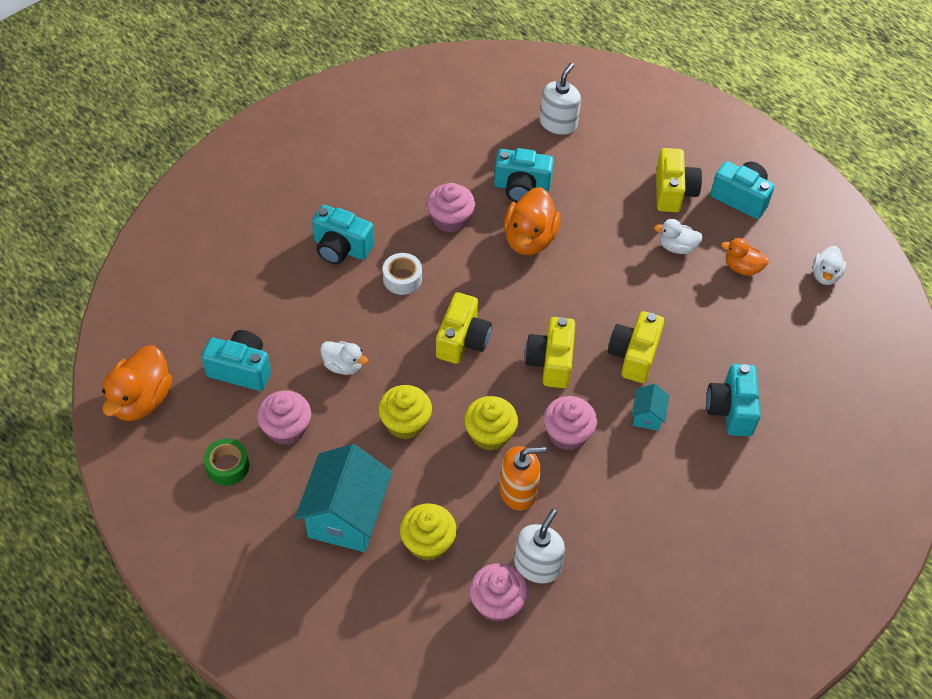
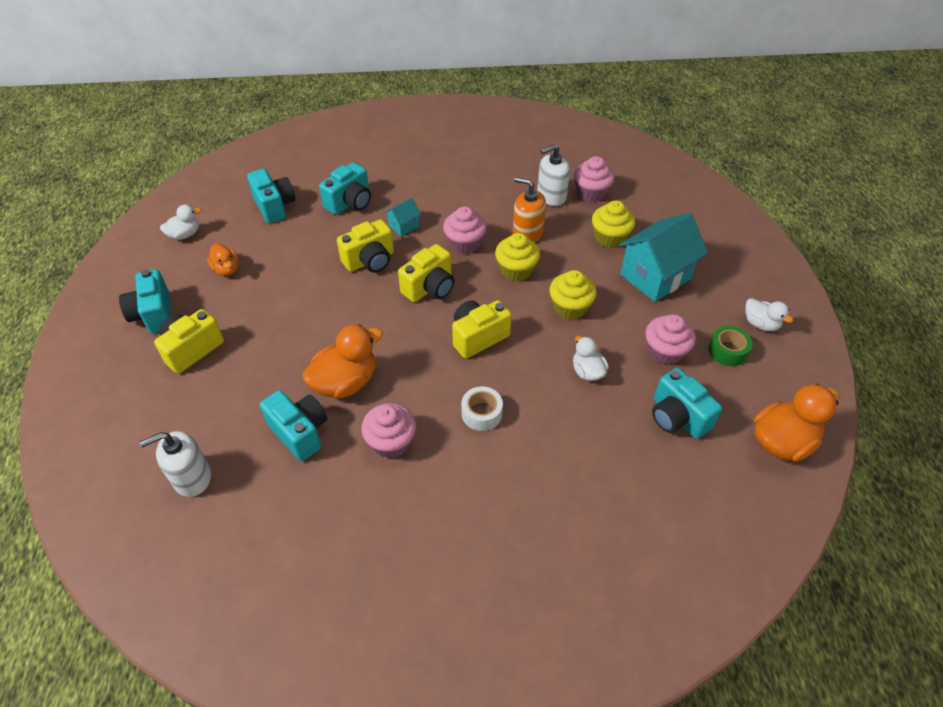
camera: 140 degrees left, 5 degrees down
turquoise camera [312,205,374,265] -> turquoise camera moved to [247,169,295,223]
white duck [654,219,703,254] -> white duck moved to [745,298,793,331]

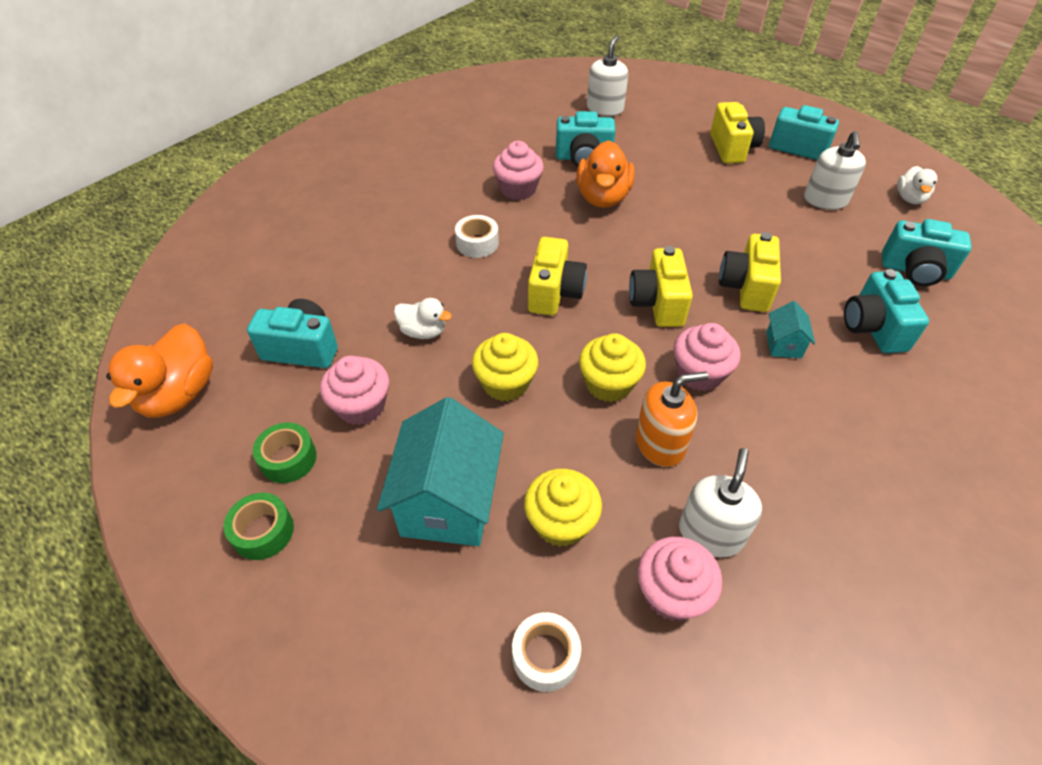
camera: 135 degrees right, 0 degrees up
orange duck [207,244,239,276] -> white soap dispenser [804,131,866,210]
white duck [745,298,793,331] -> green tape [223,493,294,560]
none -> white tape [512,612,581,692]

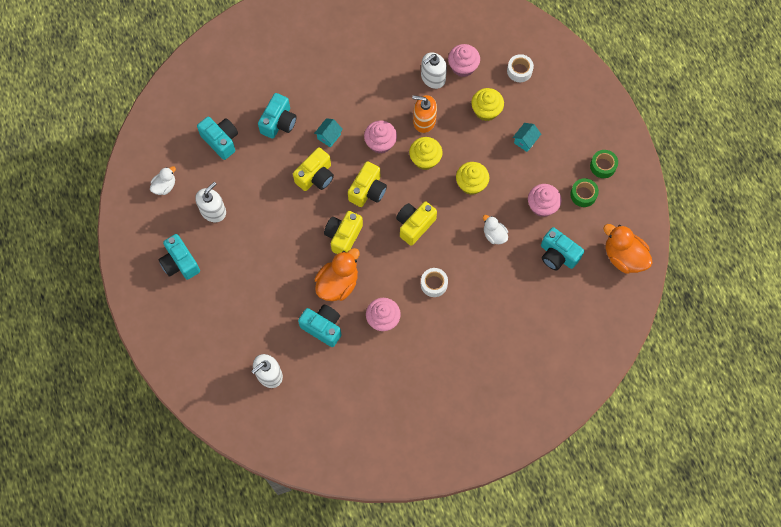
camera: 150 degrees left, 20 degrees up
orange duck [106,323,213,417] -> orange duck turned 90 degrees counterclockwise [603,224,653,273]
turquoise house [377,397,504,546] -> turquoise house [513,123,541,152], size x0.46
yellow camera [710,102,765,163] -> yellow camera moved to [324,211,363,254]

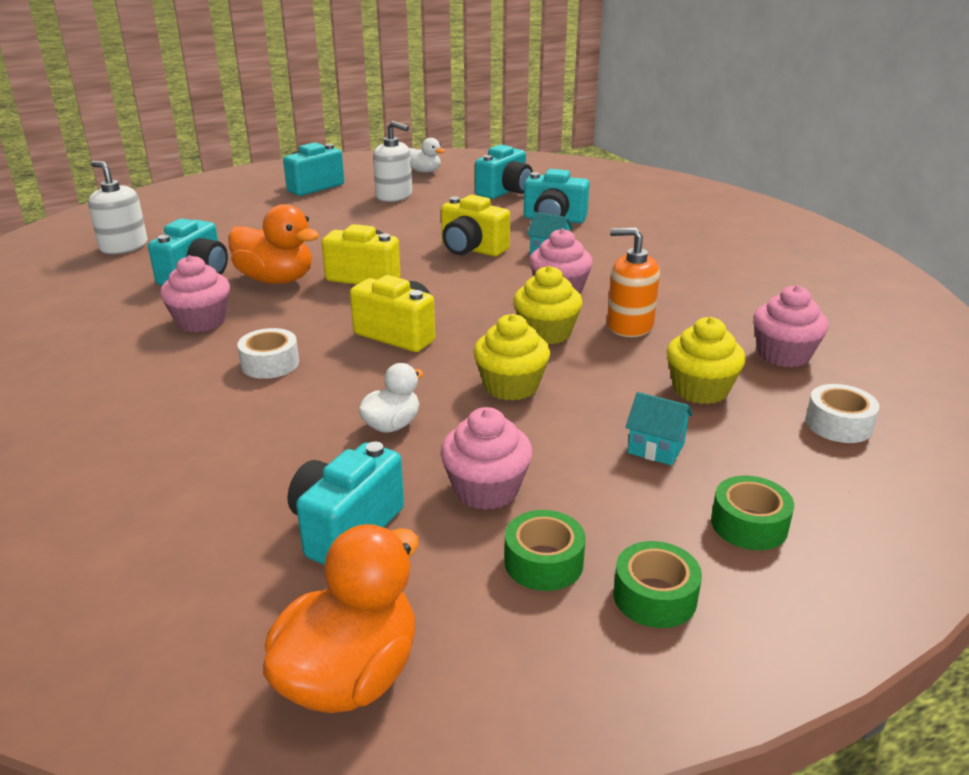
camera: 80 degrees right, 40 degrees down
yellow camera [348,161,387,207] -> none
orange soap dispenser [412,95,437,133] -> orange soap dispenser turned 75 degrees counterclockwise [607,228,660,337]
white soap dispenser [421,52,447,89] -> none
none -> green tape [711,476,794,550]

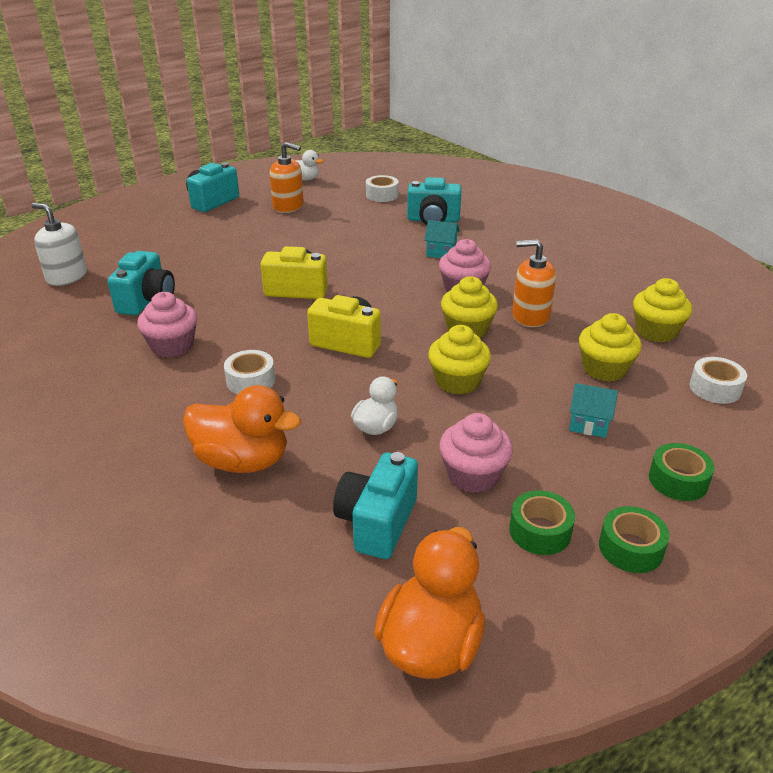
camera: 10 degrees left, 5 degrees up
orange duck [228,204,319,284] -> orange duck moved to [183,385,301,473]
white soap dispenser [373,121,412,202] -> orange soap dispenser [270,142,304,213]
yellow camera [441,195,510,256] -> none
turquoise camera [475,144,533,199] -> white tape [366,175,399,202]
pink cupcake [753,285,829,367] -> yellow cupcake [633,278,692,343]

